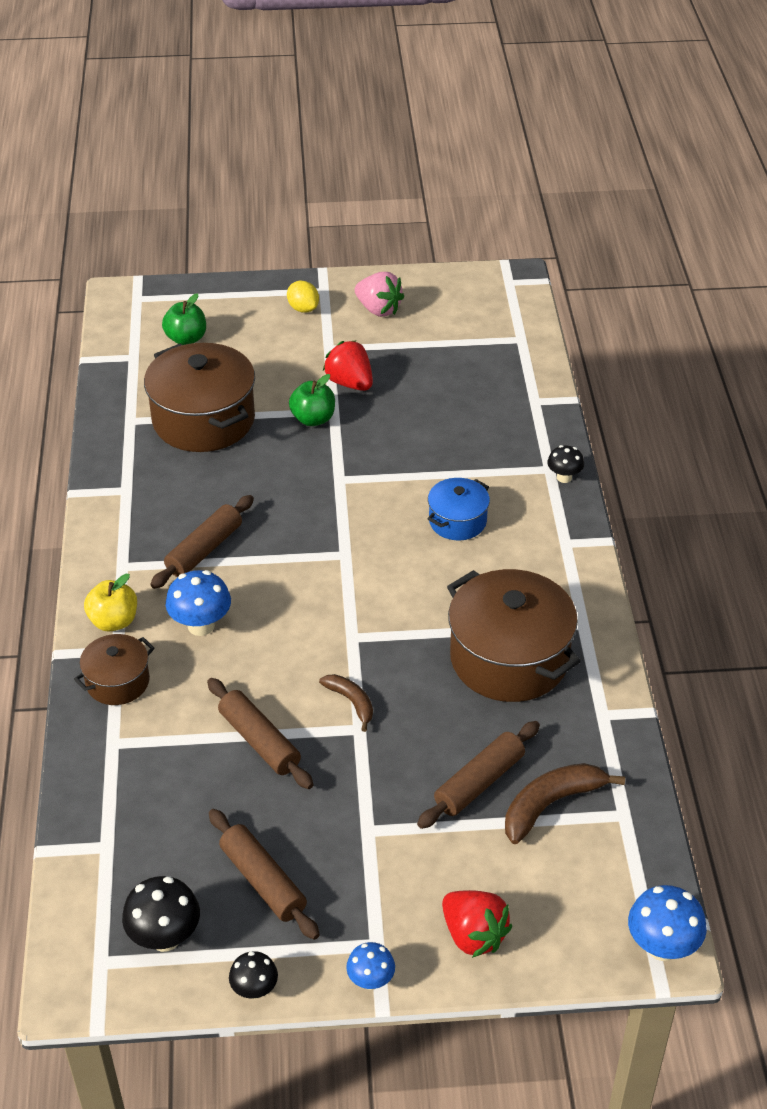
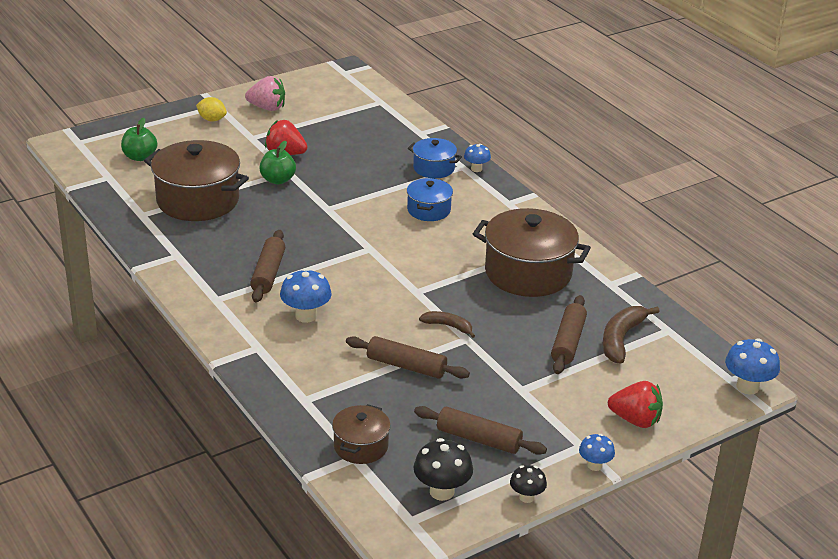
camera: 30 degrees left, 10 degrees down
brown pot [74,634,155,705] -> brown pot moved to [332,404,391,464]
yellow apple [84,574,137,631] -> none
black mushroom [547,445,584,483] -> blue mushroom [464,144,491,172]
none -> blue pot [408,138,462,178]

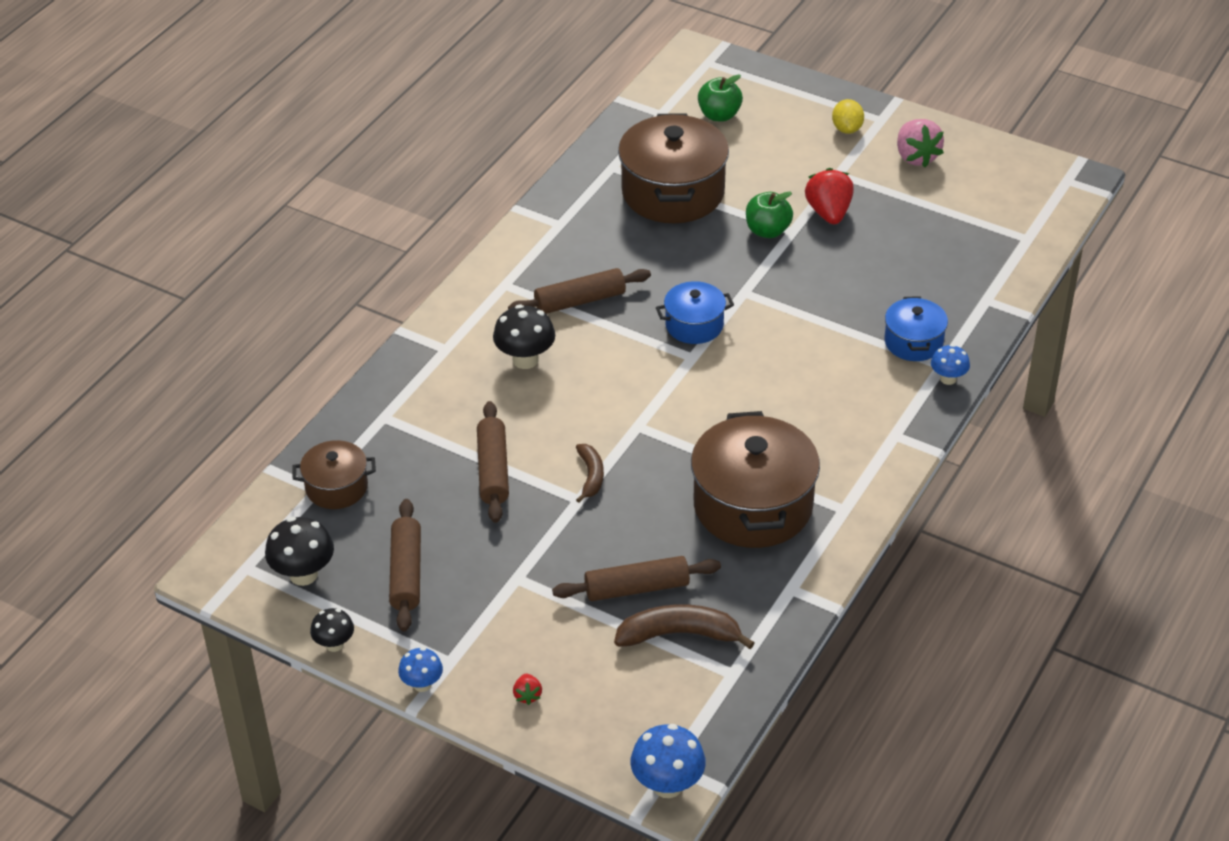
camera: 65 degrees right, 10 degrees up
blue mushroom [280,268,332,323] -> black mushroom [493,305,555,369]
blue pot [407,178,453,221] -> blue pot moved to [656,281,734,344]
red strawberry [608,381,663,428] -> red strawberry [513,674,542,705], size x0.48

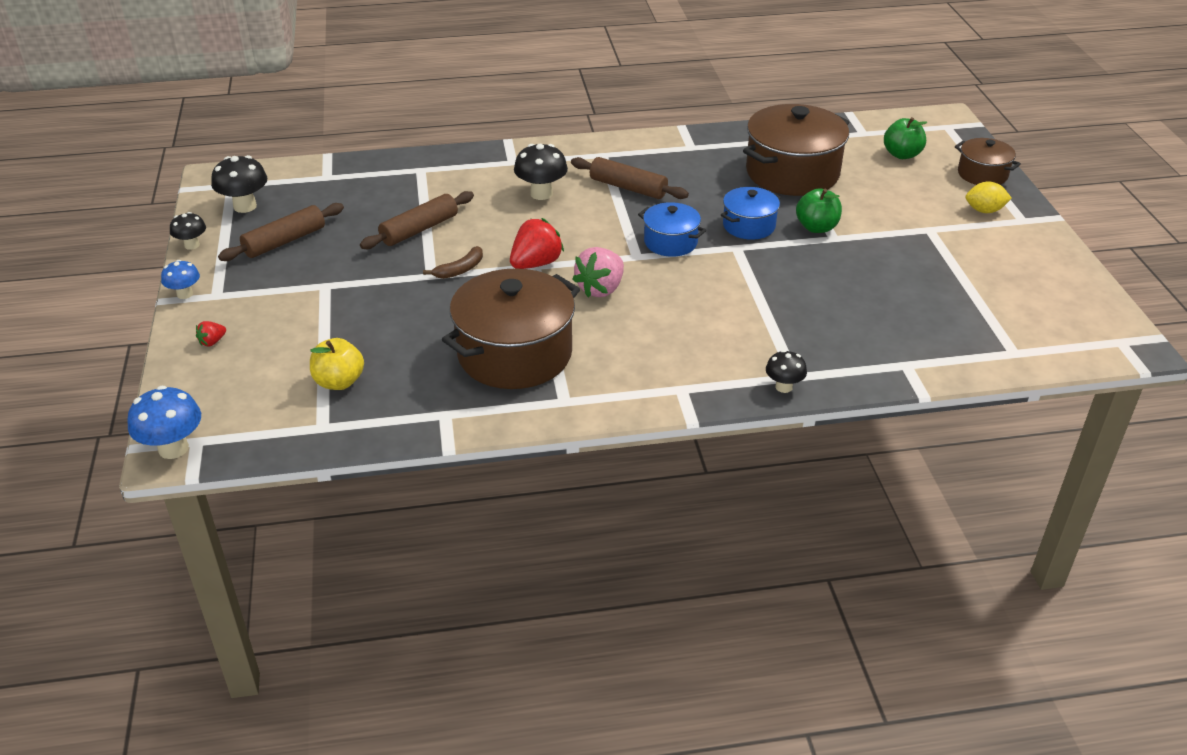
camera: 50 degrees right, 5 degrees down
brown pot [292,440,376,509] -> brown pot moved to [955,138,1021,185]
brown rolling pin [552,556,721,601] -> none
brown banana [614,604,754,649] -> yellow apple [310,338,364,390]
red strawberry [805,168,854,224] -> red strawberry moved to [510,218,564,269]
yellow lemon [832,99,864,134] -> yellow lemon turned 45 degrees clockwise [965,181,1012,213]
blue pot [885,297,948,361] -> blue pot moved to [721,187,781,240]
pink strawberry [897,119,944,167] -> pink strawberry moved to [572,247,624,297]
blue mushroom [931,344,970,385] -> black mushroom [766,350,807,393]

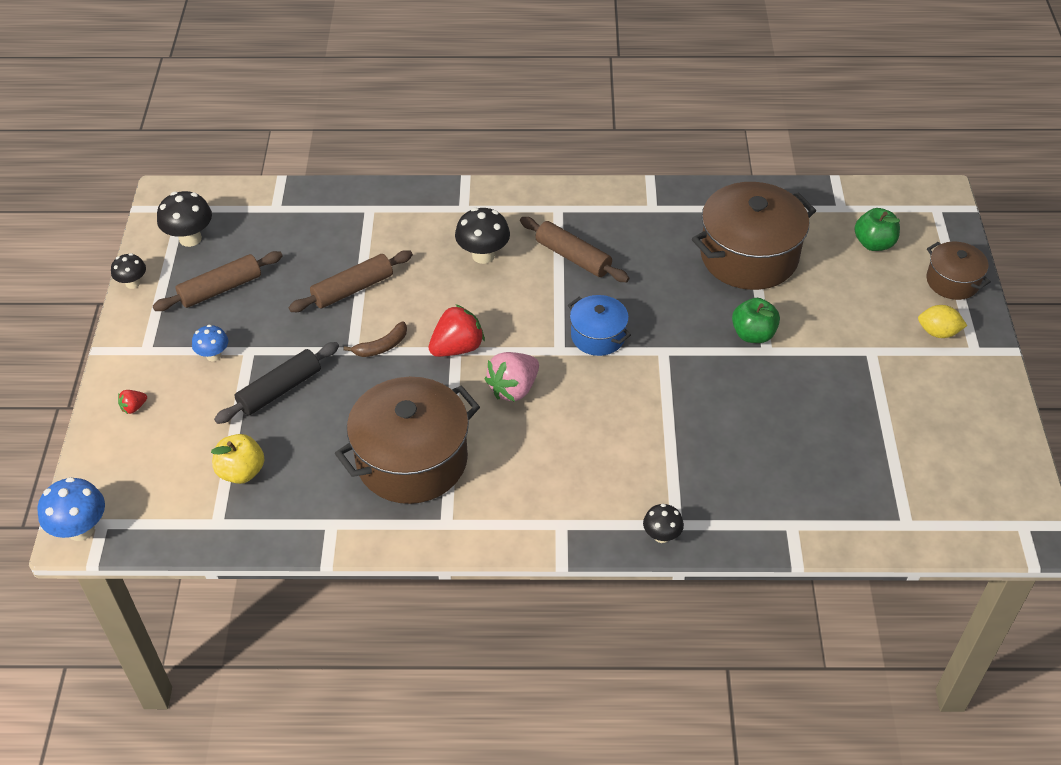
camera: 10 degrees right, 10 degrees up
blue mushroom [161,260,200,299] -> blue mushroom moved to [192,325,228,361]
blue pot [721,187,781,240] -> none
none -> black rolling pin [214,342,339,424]

